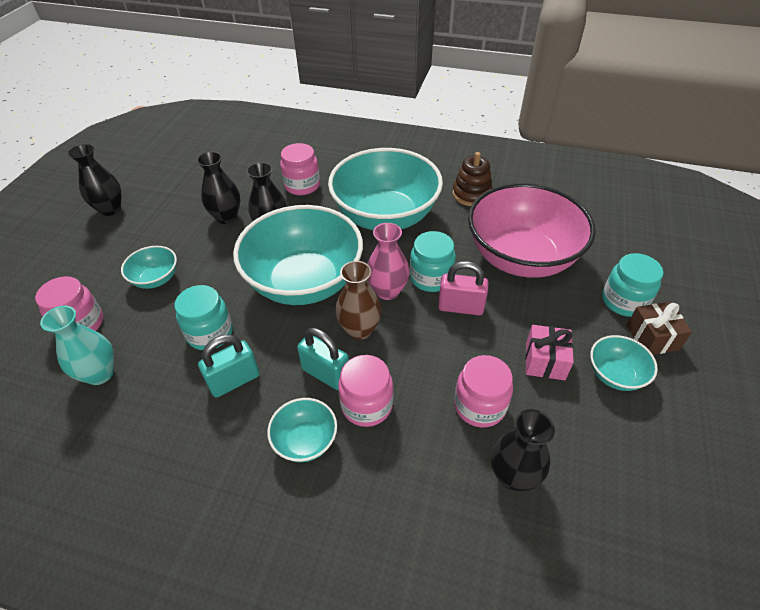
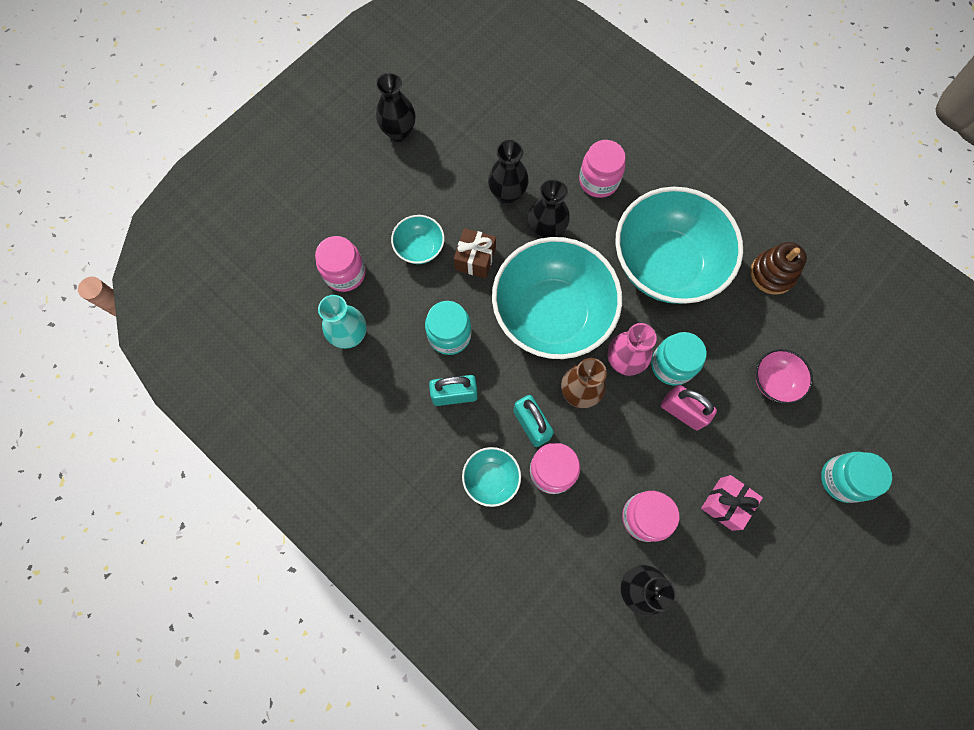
camera: 25 degrees right, 25 degrees up
pink bowl [468,183,596,278] -> pink bowl [756,349,813,404], size x0.44
turquoise bowl [590,335,658,391] -> none
brown gift [627,302,692,354] -> brown gift moved to [454,228,496,278]

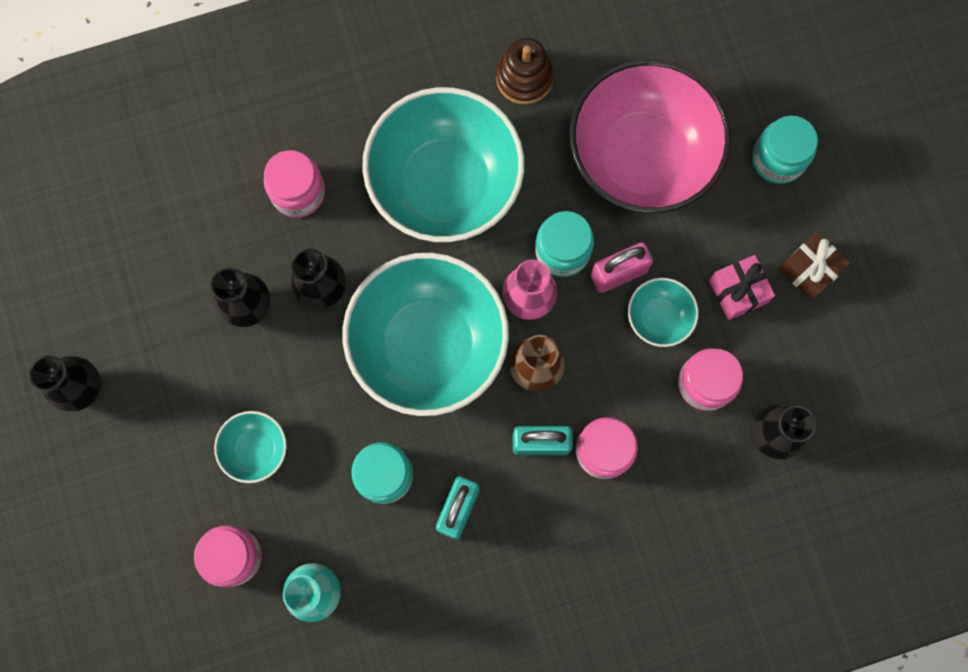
camera: 60 degrees left, 5 degrees up
brown gift [454,228,496,278] -> brown gift moved to [779,232,850,301]
turquoise bowl [462,447,521,507] -> turquoise bowl moved to [628,278,699,347]
pink bowl [756,349,813,404] -> pink bowl [570,60,731,213], size x2.27

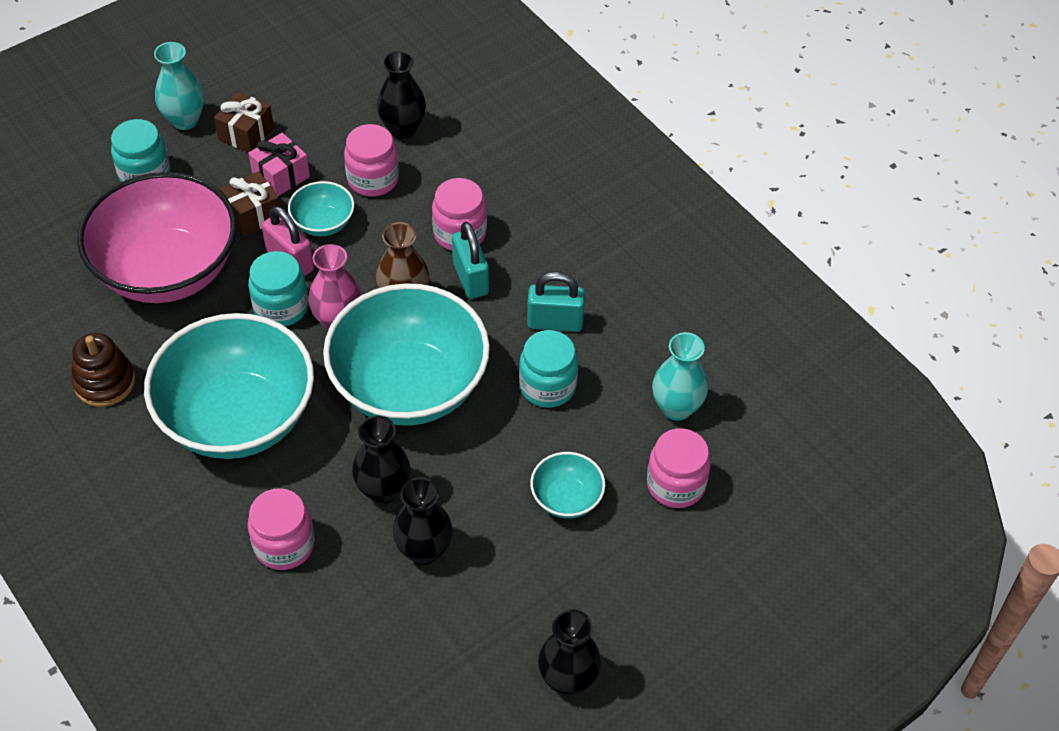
camera: 110 degrees left, 25 degrees down
none -> turquoise vase [154,42,205,130]
none -> brown gift [221,171,280,236]

